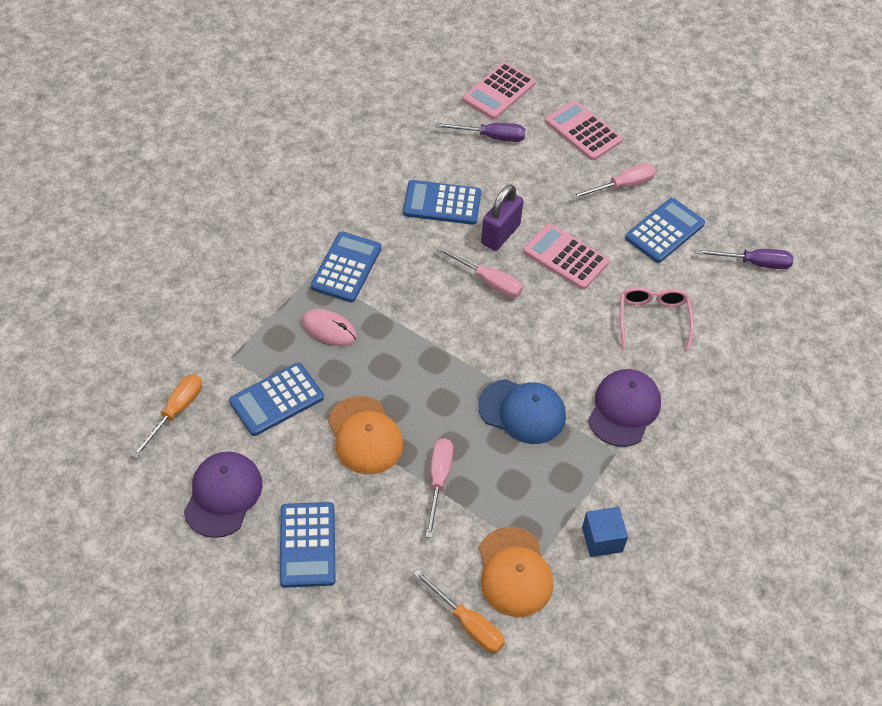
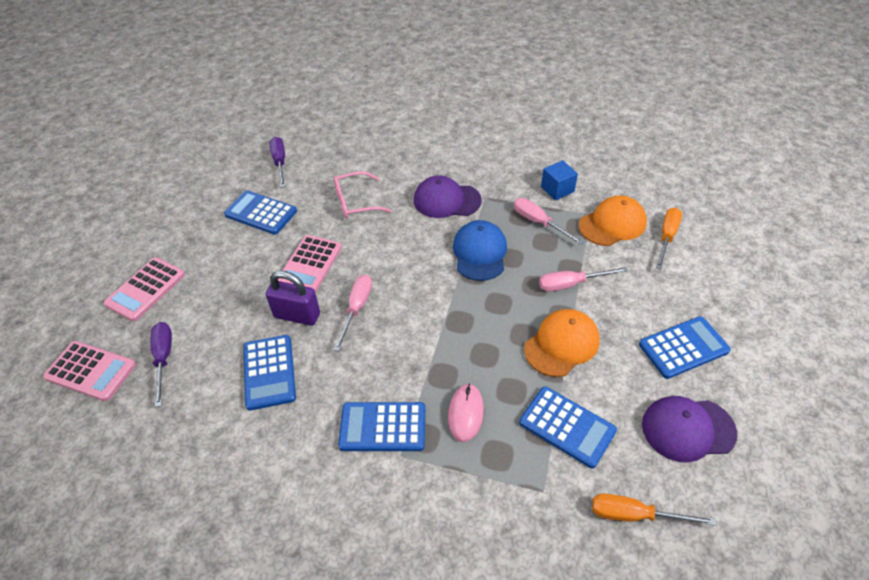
camera: 105 degrees left, 5 degrees down
pink screwdriver [571,164,656,199] -> pink screwdriver moved to [514,198,584,245]

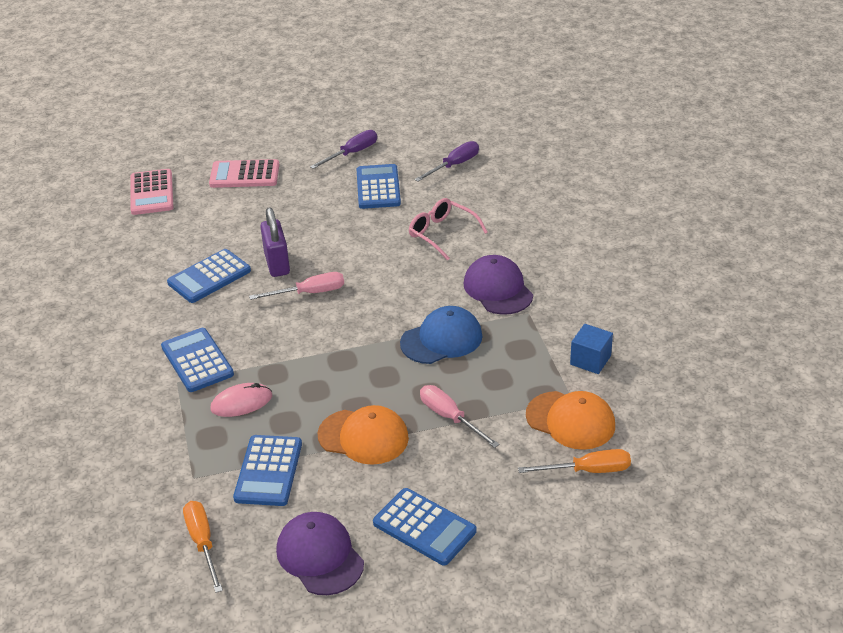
camera: 60 degrees right, 10 degrees down
purple screwdriver [151,322,172,407] -> purple screwdriver moved to [310,130,377,169]
pink calculator [278,235,342,293] -> none
pink screwdriver [514,198,584,245] -> none

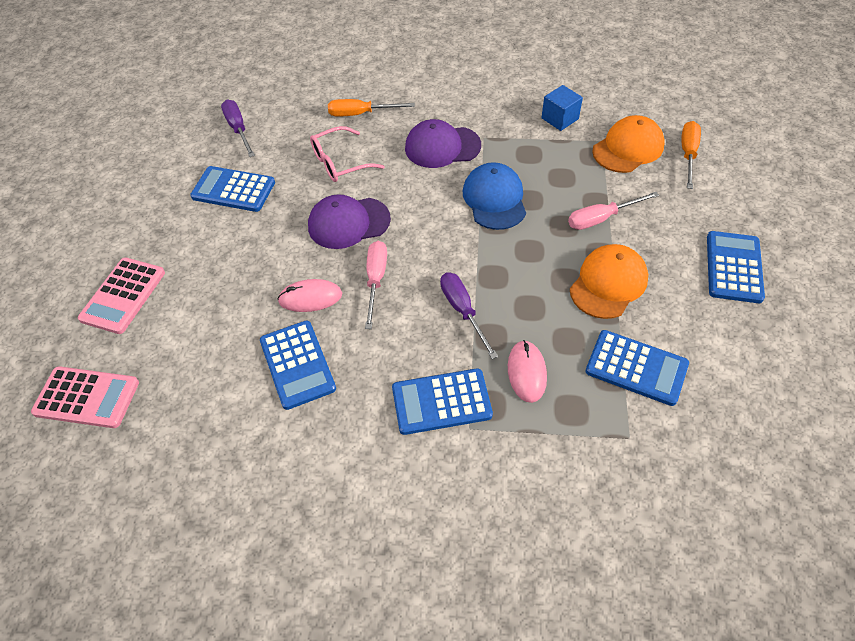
camera: 70 degrees left, 15 degrees up
orange screwdriver [183,501,223,593] -> orange screwdriver moved to [328,99,415,116]
purple padlock [260,207,290,277] -> pink mouse [278,279,342,312]
purple cap [276,512,364,595] -> purple cap moved to [308,194,391,249]
purple screwdriver [310,130,377,169] -> purple screwdriver moved to [440,272,498,359]
blue calculator [373,488,476,565] -> blue calculator turned 45 degrees counterclockwise [707,231,765,303]

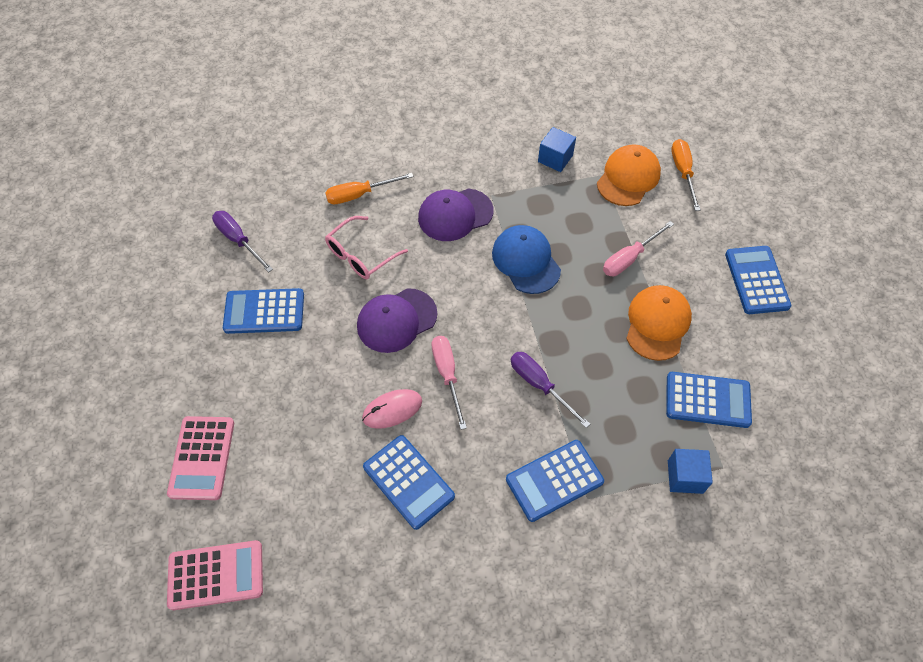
camera: 20 degrees left, 5 degrees up
pink mouse [508,340,547,403] -> none
none -> blue cube [668,449,713,494]

